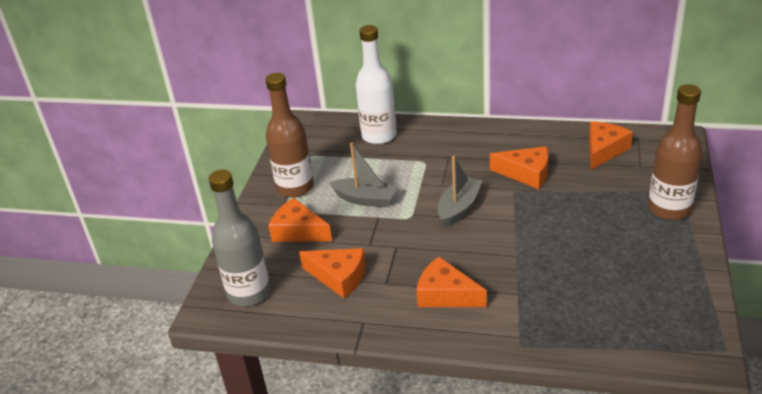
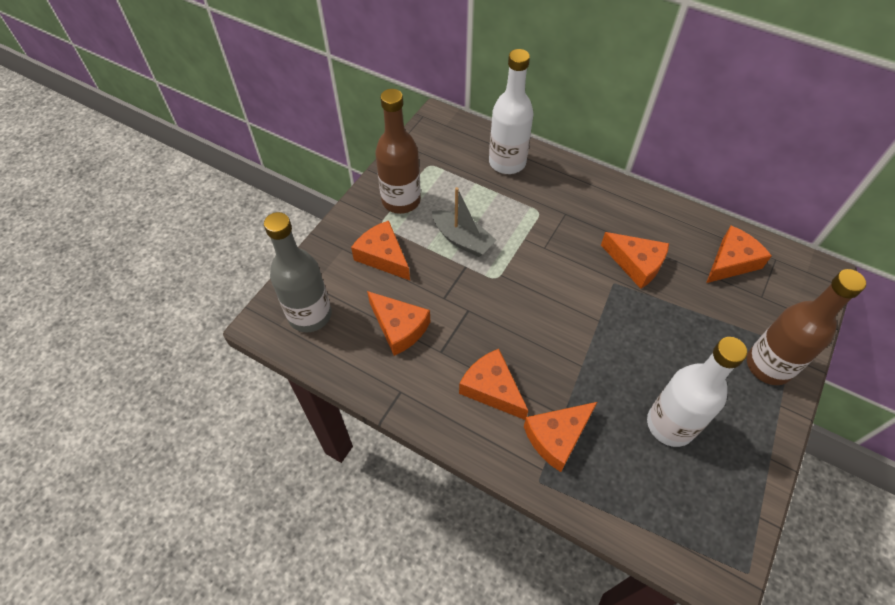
camera: 15 degrees right, 20 degrees up
grey boat [438,156,482,227] -> none
none -> orange cheese [524,402,597,472]
none -> white bottle [647,337,747,447]

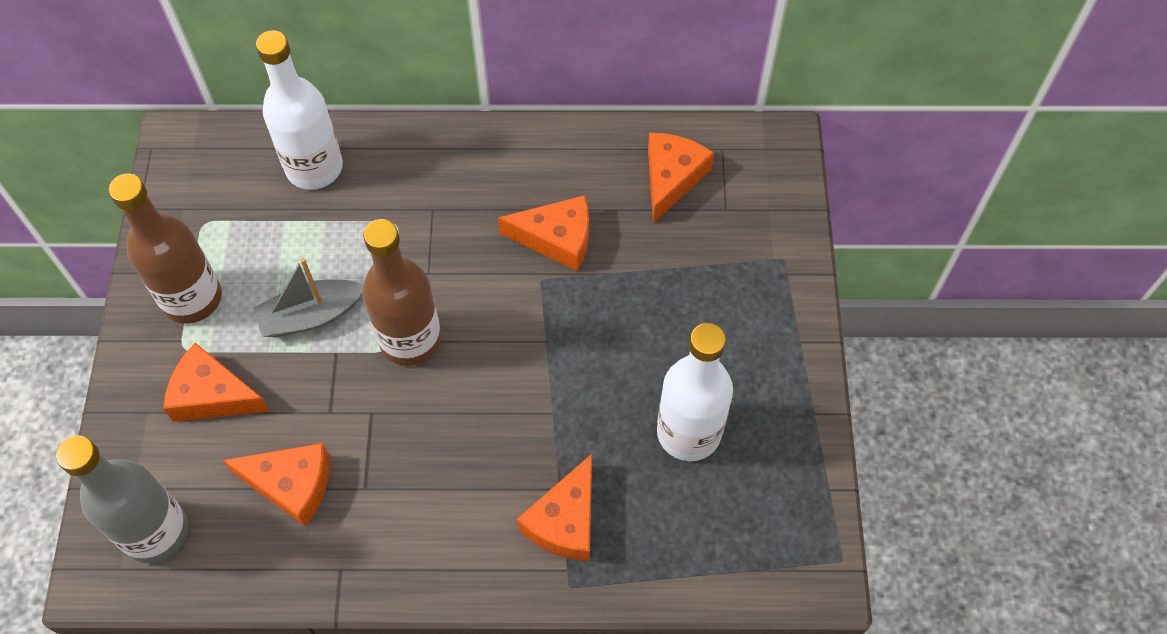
camera: 30 degrees left, 5 degrees up
grey boat [432,187,496,257] -> grey boat turned 150 degrees clockwise [253,258,363,337]
orange cheese [459,349,528,420] -> none
brown bottle [747,269,866,385] -> brown bottle moved to [362,219,441,366]

